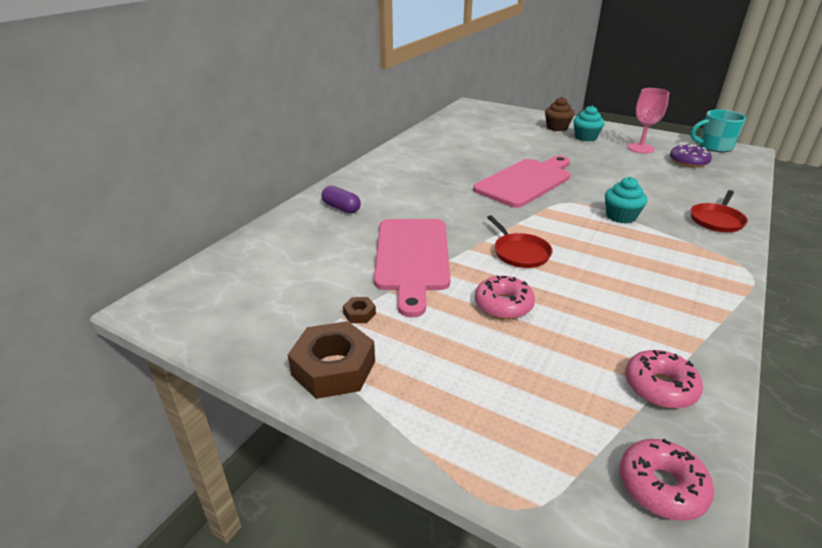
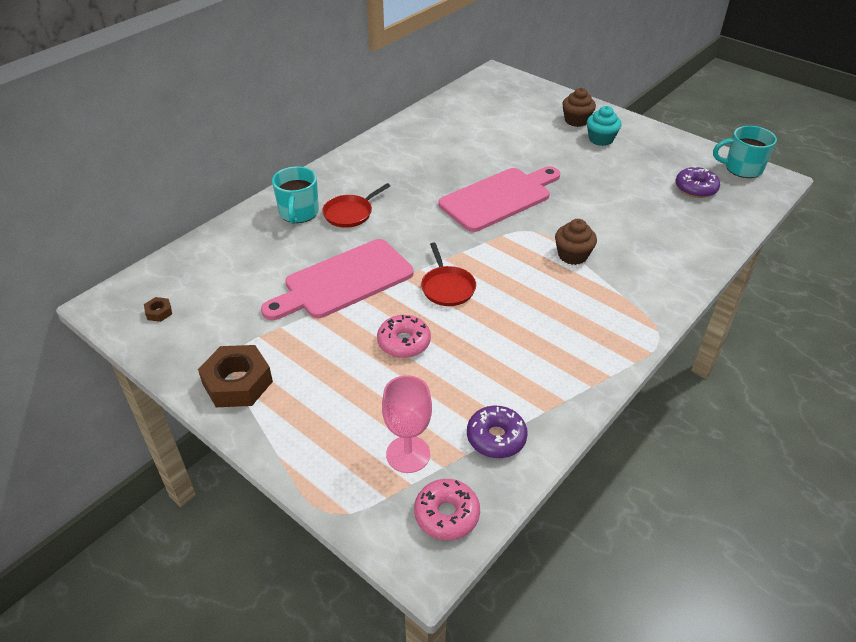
camera: 10 degrees right, 10 degrees up
purple capsule [321,186,361,213] -> turquoise mug [272,166,319,224]
brown nut [343,297,376,323] -> brown nut moved to [144,297,172,322]
pink cutting board [374,219,450,317] -> pink cutting board turned 45 degrees clockwise [261,239,413,320]
turquoise cupcake [605,177,647,224] -> brown cupcake [555,219,597,265]
pink donut [625,350,703,409] -> purple donut [467,406,528,458]
pink goblet [627,88,669,154] -> pink goblet moved to [382,375,432,473]
red pan [691,190,748,232] -> red pan moved to [322,183,390,228]

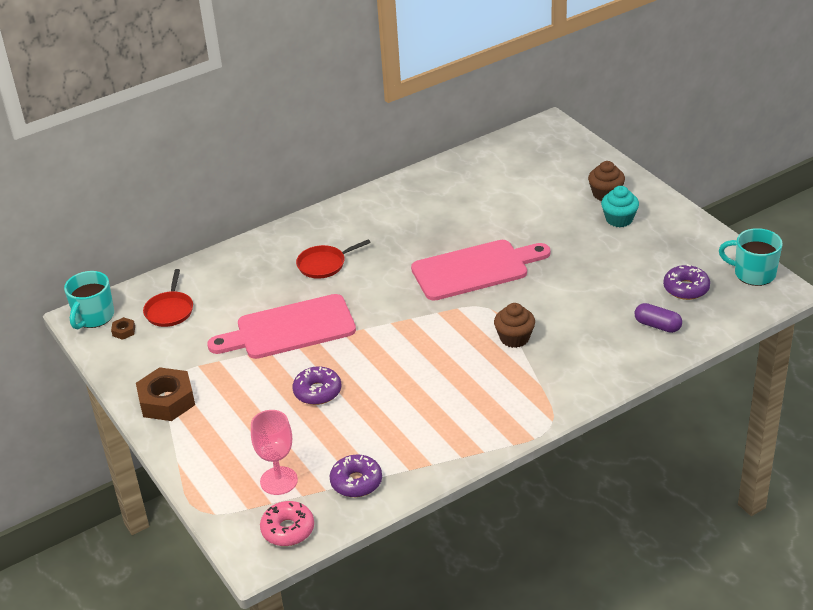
camera: 20 degrees right, 5 degrees down
turquoise mug [272,166,319,224] -> turquoise mug moved to [64,271,114,329]
pink donut [377,315,431,358] -> purple donut [292,366,341,405]
red pan [421,243,476,306] -> red pan moved to [143,269,193,327]
none -> purple capsule [635,303,682,333]

